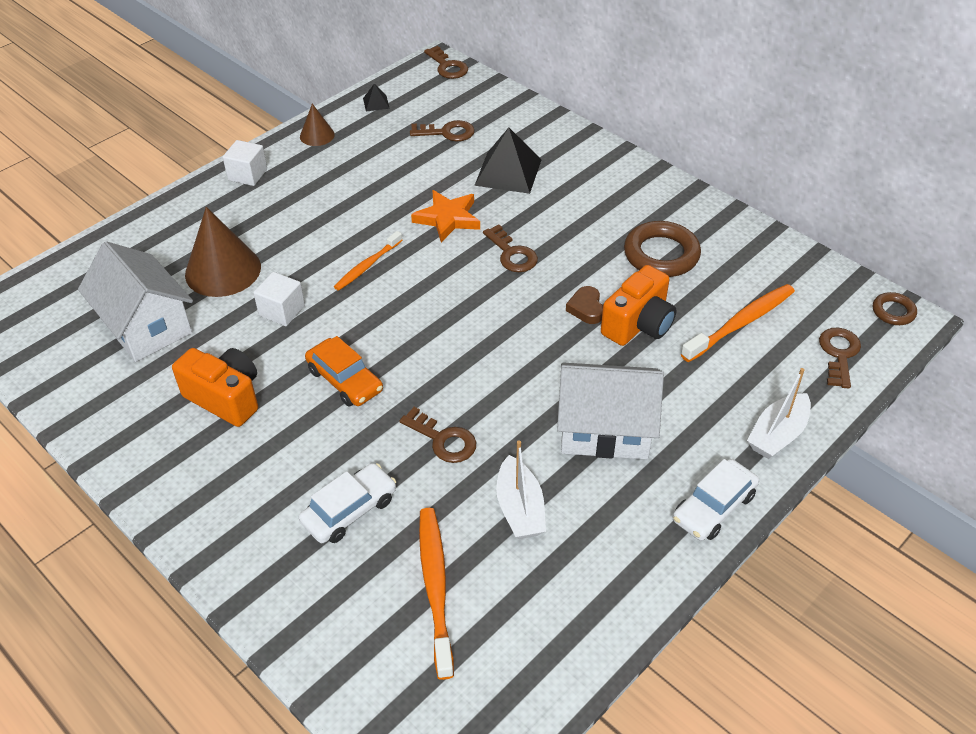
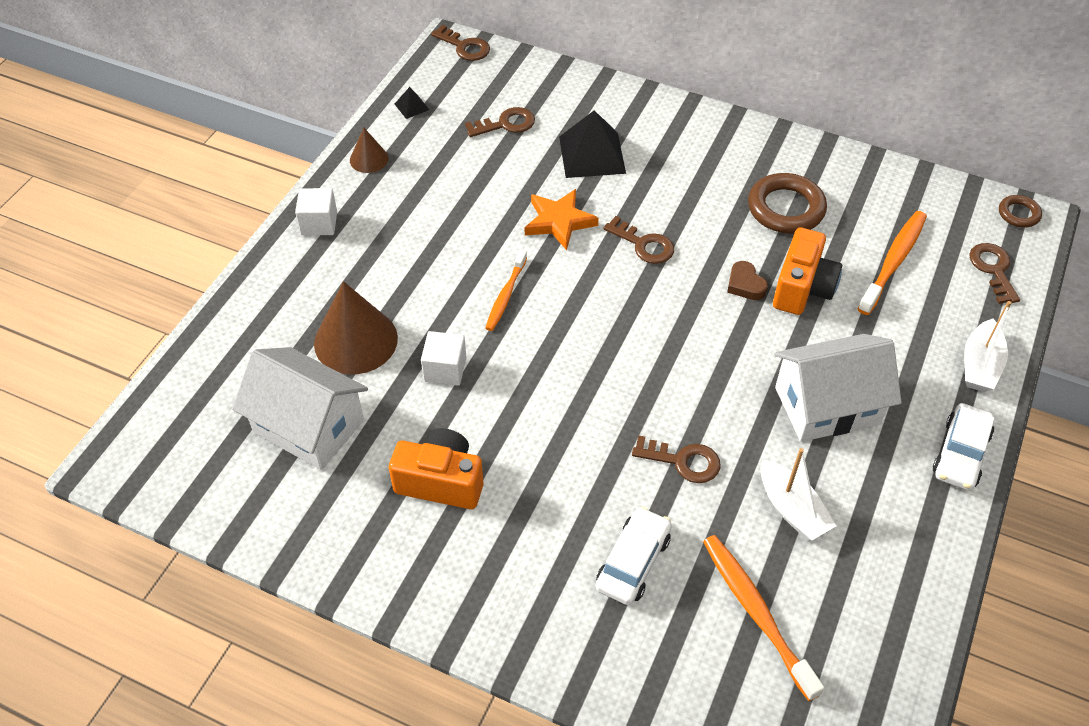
camera: 20 degrees left, 5 degrees up
orange car [305,336,383,406] -> none

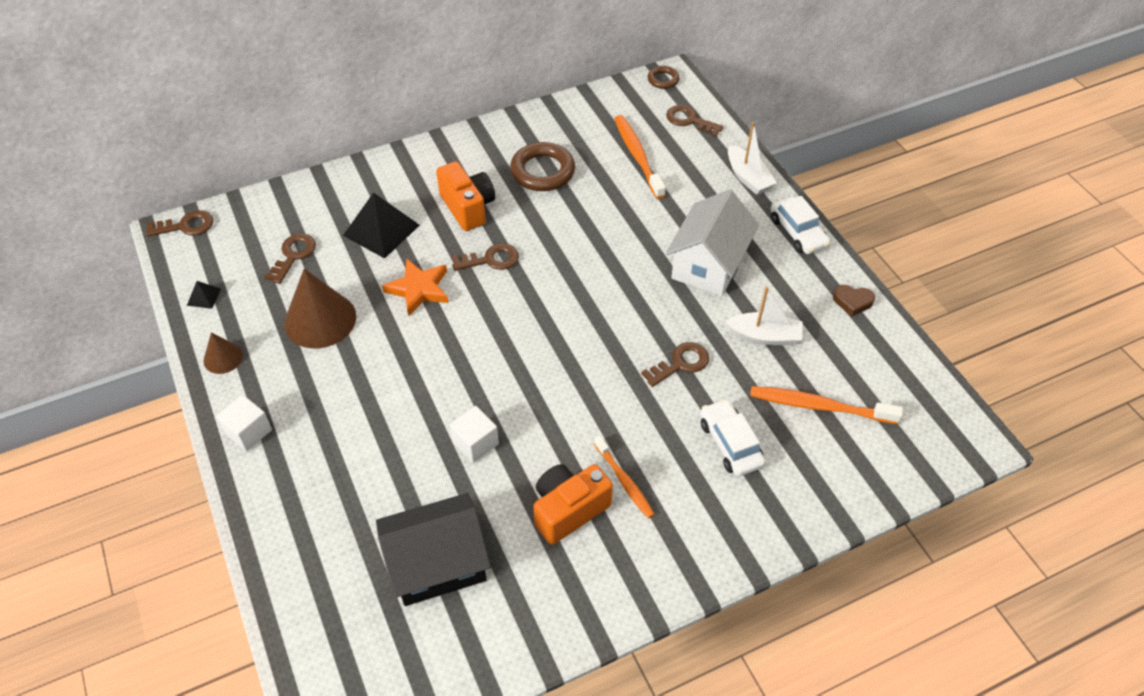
camera: 50 degrees left, 0 degrees up
white house [232,347,368,470] -> black house [376,493,491,606]
brown cone [314,281,398,374] -> brown cone moved to [284,269,356,348]
orange toothbrush [485,250,527,331] -> orange toothbrush moved to [594,436,655,518]
brown heart [727,261,768,300] -> brown heart moved to [833,285,875,317]
orange camera [773,227,842,315] -> orange camera moved to [436,161,495,231]

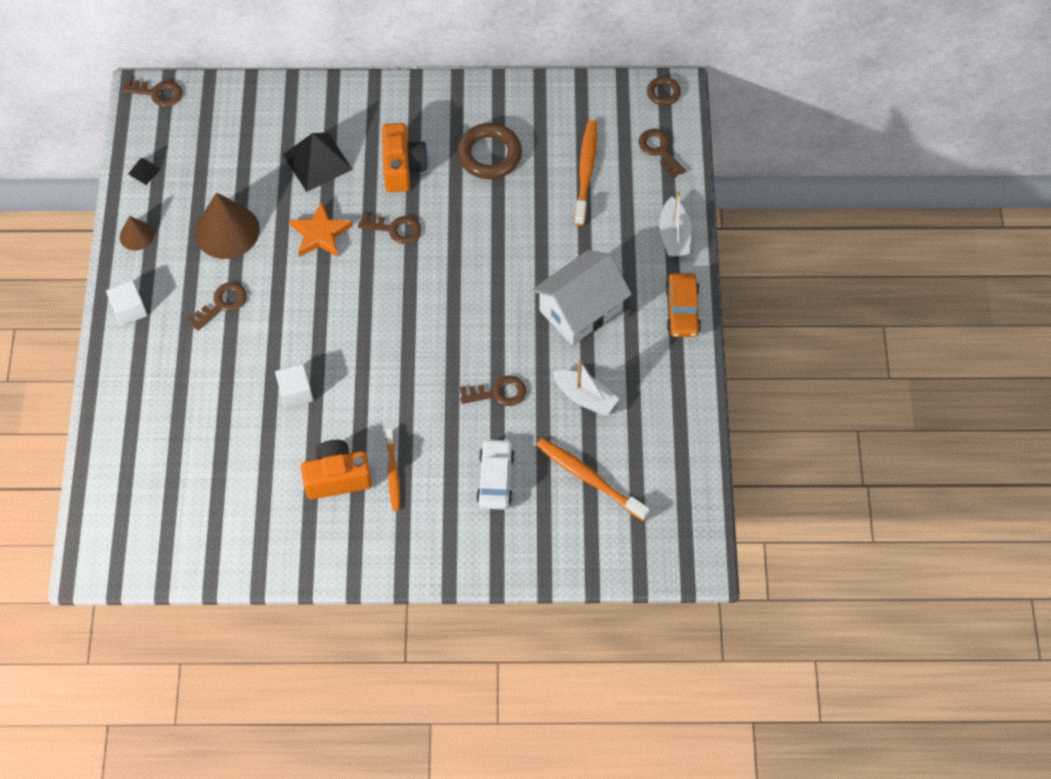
camera: 25 degrees right, 10 degrees up
brown key [264,233,316,284] -> brown key moved to [187,282,247,331]
black house [376,493,491,606] -> none
white car [771,196,830,254] -> orange car [665,273,701,337]
brown heart [833,285,875,317] -> none

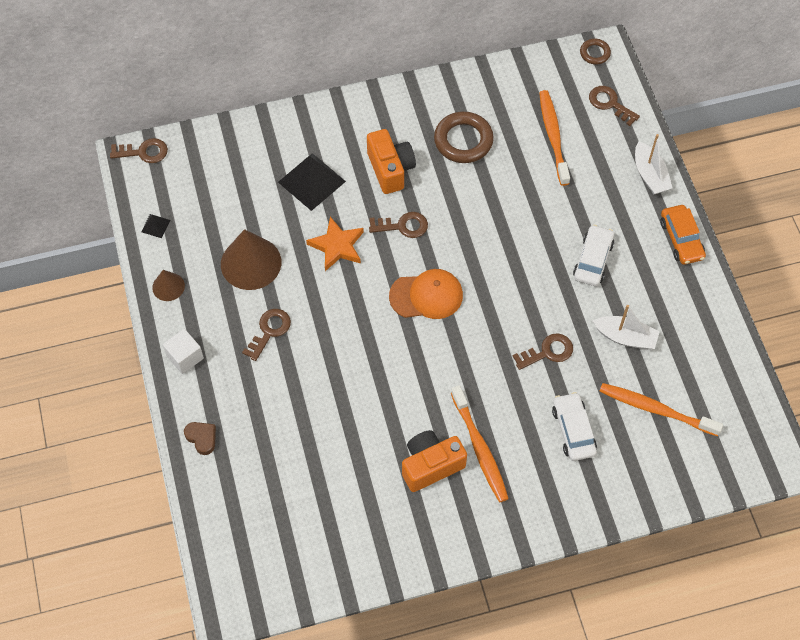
camera: 15 degrees left, 0 degrees up
white cube [275,364,313,408] -> none
orange toothbrush [386,428,400,511] -> orange toothbrush [451,385,509,502], size x1.55
white house [532,250,632,346] -> white car [573,225,614,286]
none -> brown heart [184,422,216,455]
none -> orange cap [389,269,463,319]

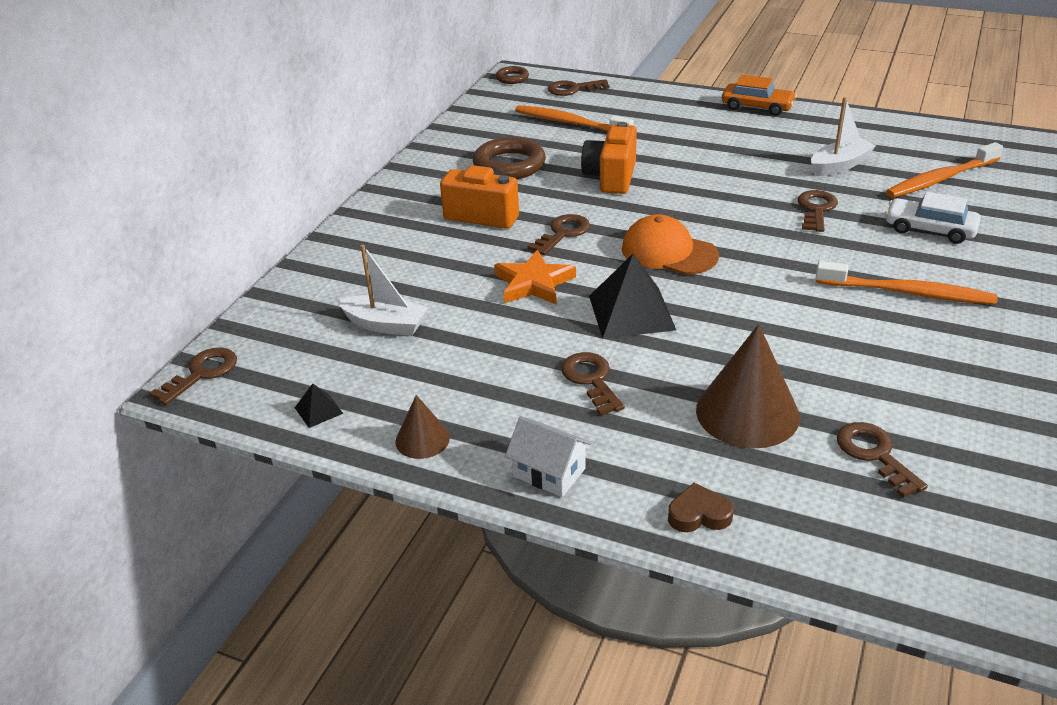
camera: 50 degrees left, 25 degrees down
white cube [163,329,204,374] -> white house [505,416,592,497]
brown cone [221,229,281,290] -> brown cone moved to [696,324,800,448]
black pyramid [278,153,346,211] -> black pyramid moved to [589,253,676,339]
orange cap [389,269,463,319] -> orange cap turned 90 degrees counterclockwise [622,214,719,275]
orange camera [402,430,467,492] -> orange camera moved to [581,122,637,194]
white car [573,225,614,286] -> none
white boat [635,134,673,195] -> white boat moved to [337,245,428,336]
none -> brown key [837,422,928,498]

